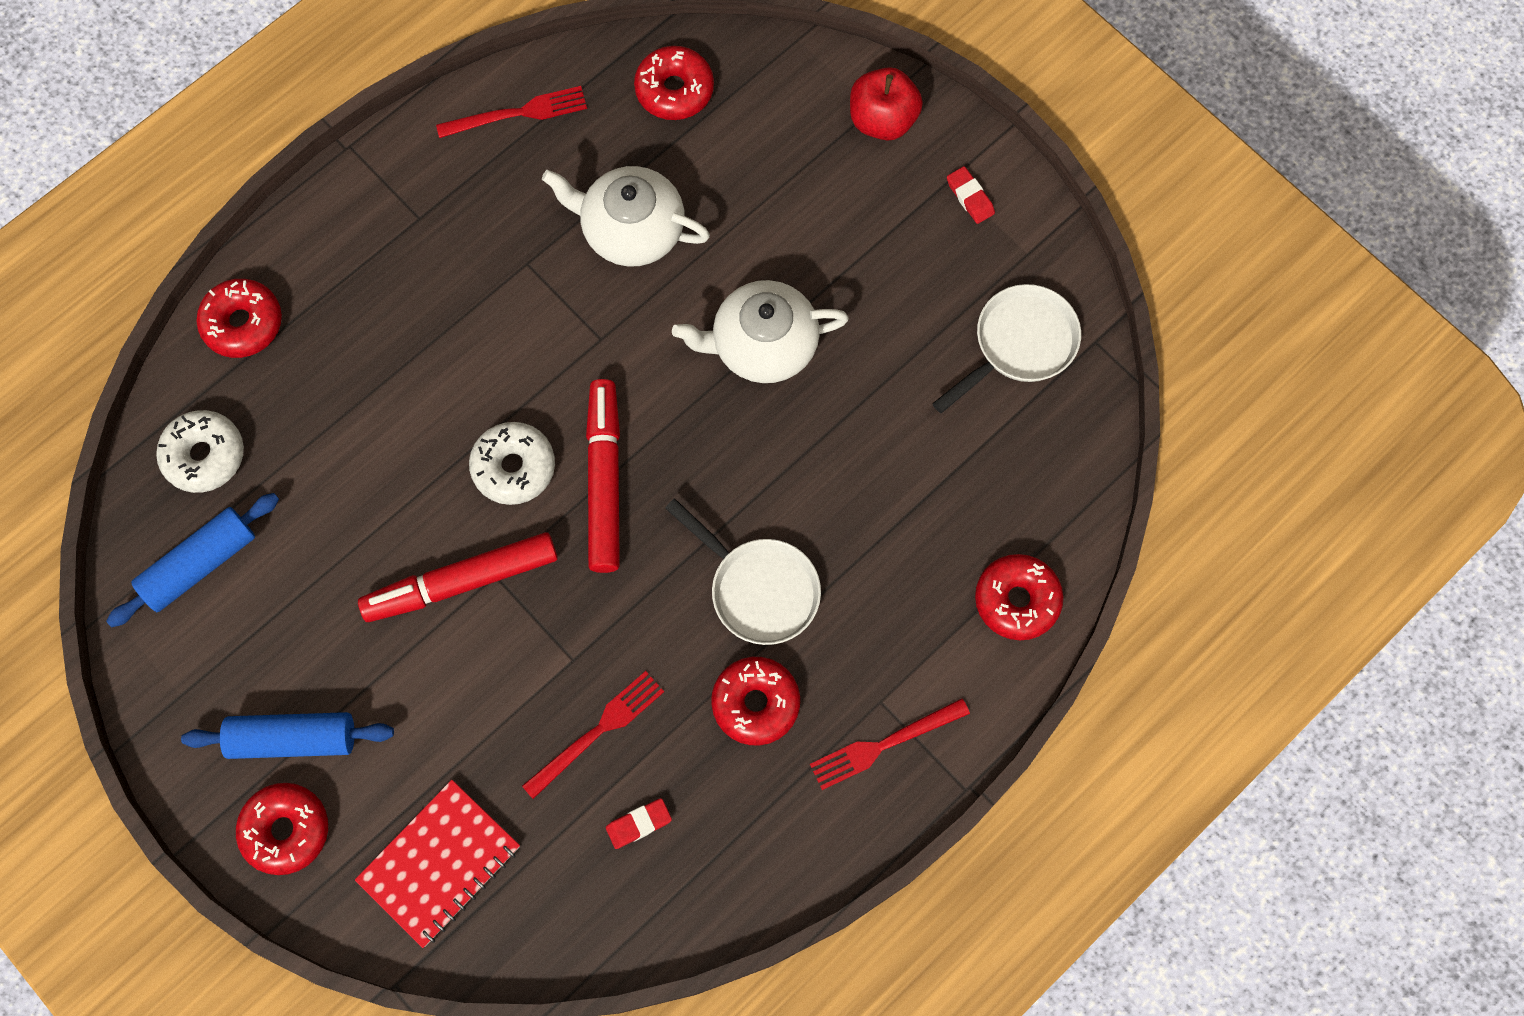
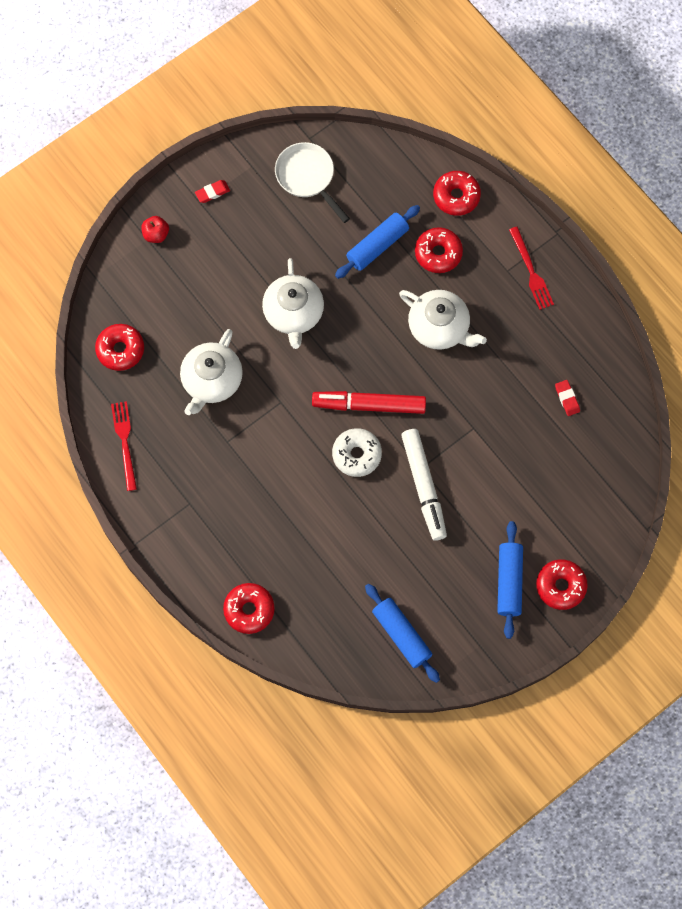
camera: 85 degrees left, 0 degrees up
white donut [156,410,244,493] -> none
red notebook [355,780,520,948] -> none
red marker [358,532,558,622] -> white marker [401,429,447,541]
red fork [522,671,664,799] -> none
white pan [665,498,821,645] -> white teapot [399,290,487,350]
red donut [711,657,800,746] -> red donut moved to [415,227,463,273]
red apple [850,67,923,141] -> red apple [141,216,169,243], size x0.64
none -> blue rolling pin [335,205,420,279]

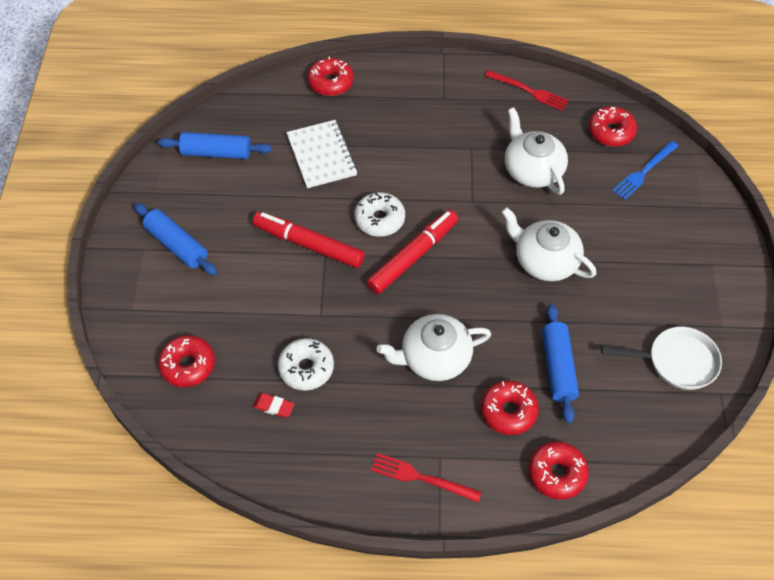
camera: 130 degrees right, 15 degrees down
red apple [141,216,169,243] -> none
red eraser [195,180,230,203] -> none
white marker [401,429,447,541] -> red marker [253,212,365,268]
red donut [536,559,588,610] -> red donut moved to [158,335,215,387]
none -> white donut [278,338,334,390]
none -> white notebook [286,120,357,188]
none -> blue fork [612,141,678,200]

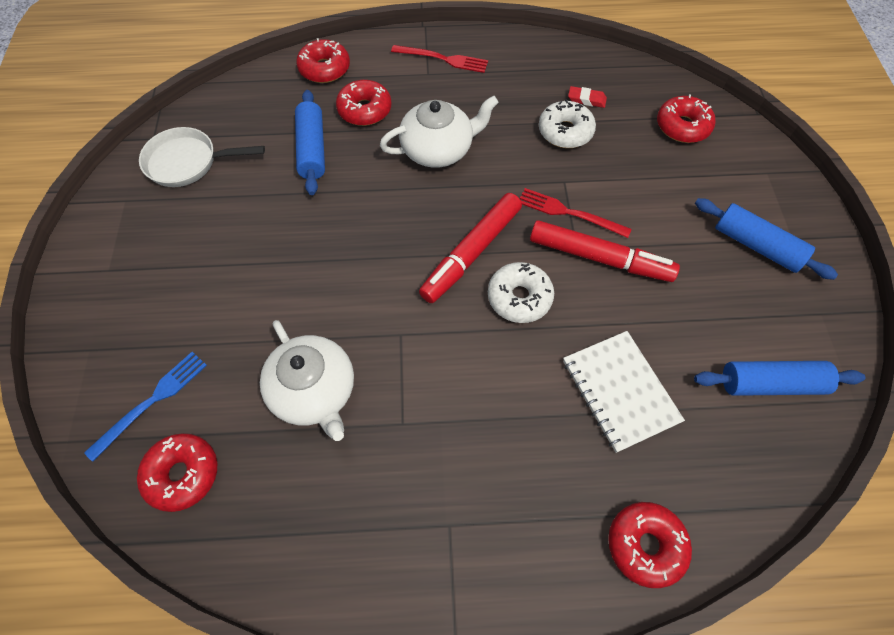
camera: 175 degrees right, 5 degrees up
red fork [485,70,569,111] -> red fork moved to [520,188,632,238]
white teapot [501,207,597,281] -> none

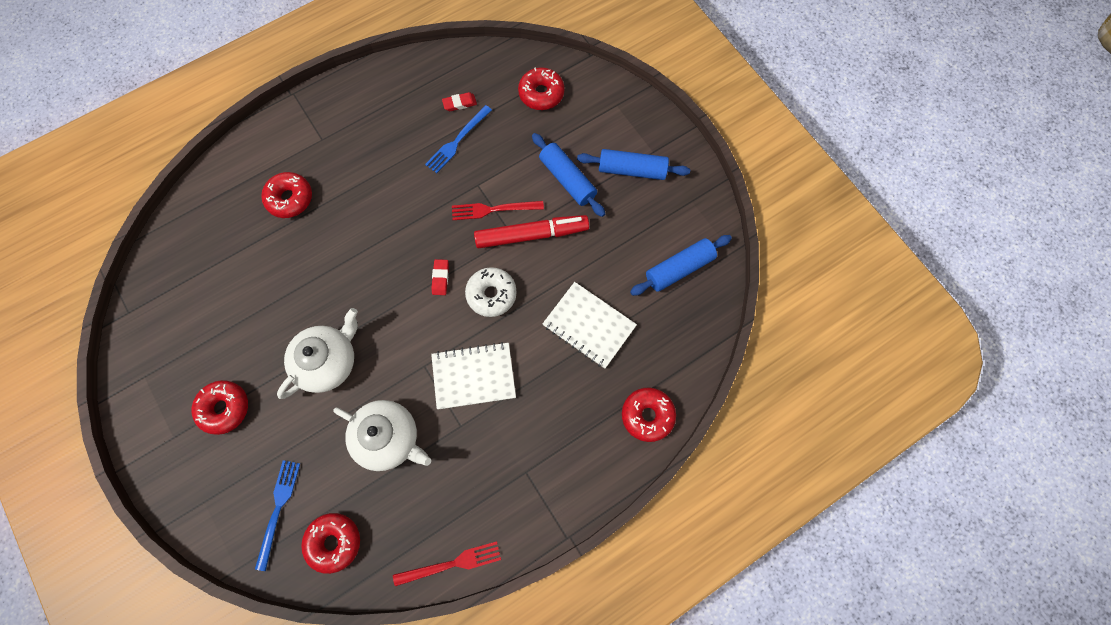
camera: 30 degrees left, 10 degrees up
white pan [139,127,265,187] -> none
blue rolling pin [295,90,325,195] -> blue rolling pin moved to [532,133,605,217]
red donut [296,38,350,83] -> red donut moved to [192,380,248,435]
white teapot [380,96,499,168] -> white teapot moved to [277,308,358,399]
red fork [391,45,488,73] -> red fork moved to [393,541,501,586]
red marker [419,193,522,303] -> red eraser [431,259,449,295]
white donut [539,99,596,148] -> blue fork [425,105,492,173]
none -> white notebook [431,342,516,410]

